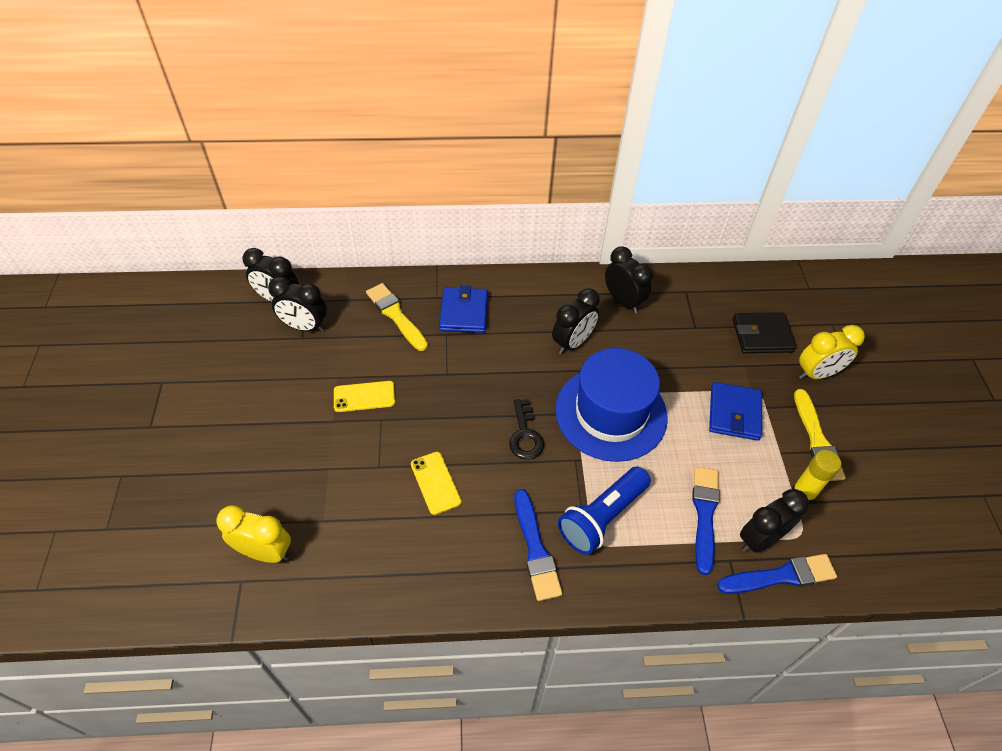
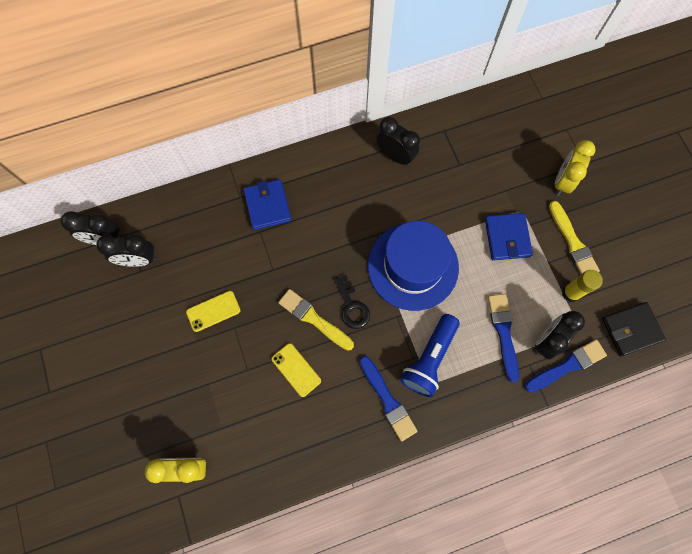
camera: 15 degrees left, 20 degrees up
yellow brush [366,283,428,351] -> yellow brush moved to [278,289,354,351]
black clock [552,288,600,354] -> none
black wallet [733,312,796,353] -> black wallet moved to [602,302,666,356]
yellow clock [799,325,865,379] -> yellow clock turned 150 degrees clockwise [555,140,596,196]

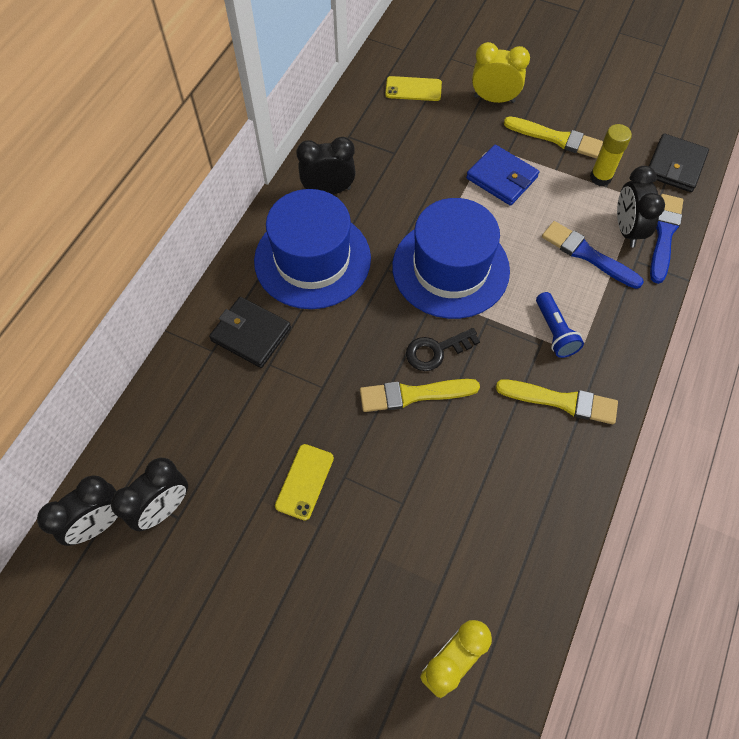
camera: 45 degrees left, 10 degrees down
blue wallet [243,179,291,230] -> black wallet [209,297,291,368]
yellow phone [271,343,321,397] -> yellow phone moved to [385,76,442,101]
black key [334,275,370,329] -> black key turned 135 degrees clockwise [406,328,480,371]
blue brush [359,356,418,441] -> yellow brush [496,379,618,424]
blue flashlight [400,314,460,397] -> blue flashlight [536,292,584,358], size x0.65
yellow clock [555,140,596,196] -> yellow clock turned 120 degrees clockwise [472,42,530,103]
none -> blue hat [254,189,371,309]

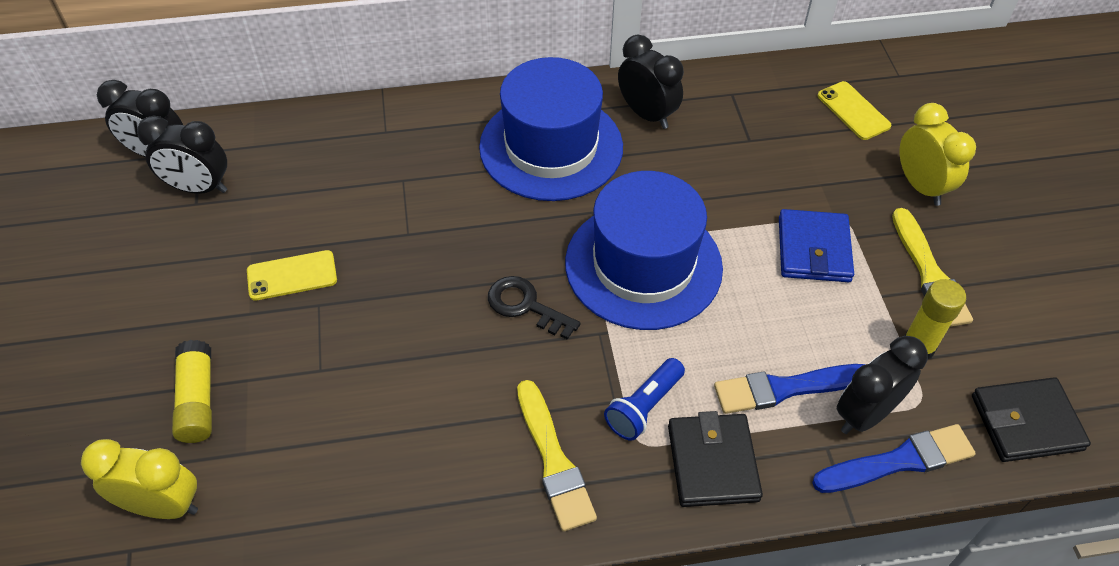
camera: 55 degrees right, 10 degrees down
black wallet [209,297,291,368] -> black wallet moved to [668,411,763,507]
yellow brush [360,379,480,412] -> none
blue brush [542,221,644,289] -> blue brush turned 105 degrees counterclockwise [714,364,865,414]
none -> yellow glue stick [172,340,212,443]

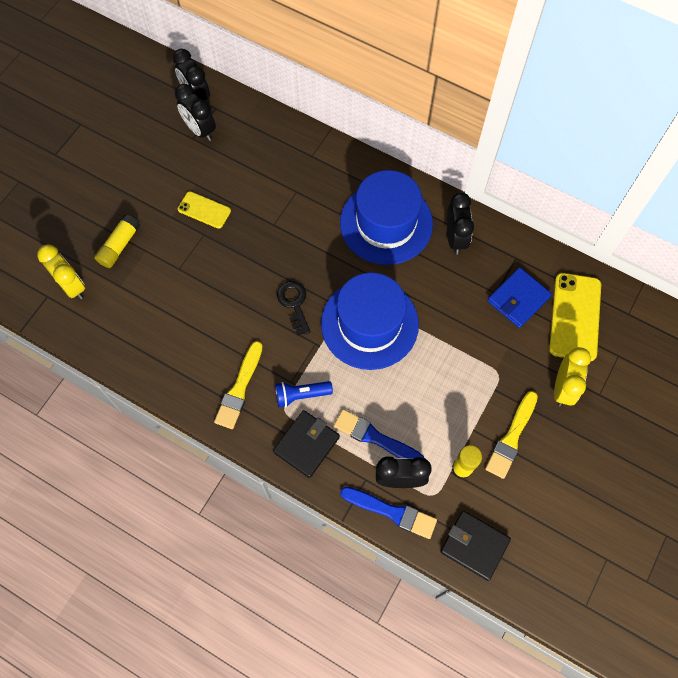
camera: 40 degrees right, 15 degrees up
blue wallet [779,209,854,282] -> blue wallet moved to [488,267,552,328]
yellow phone [817,81,891,140] -> yellow phone [549,273,601,361], size x1.72

